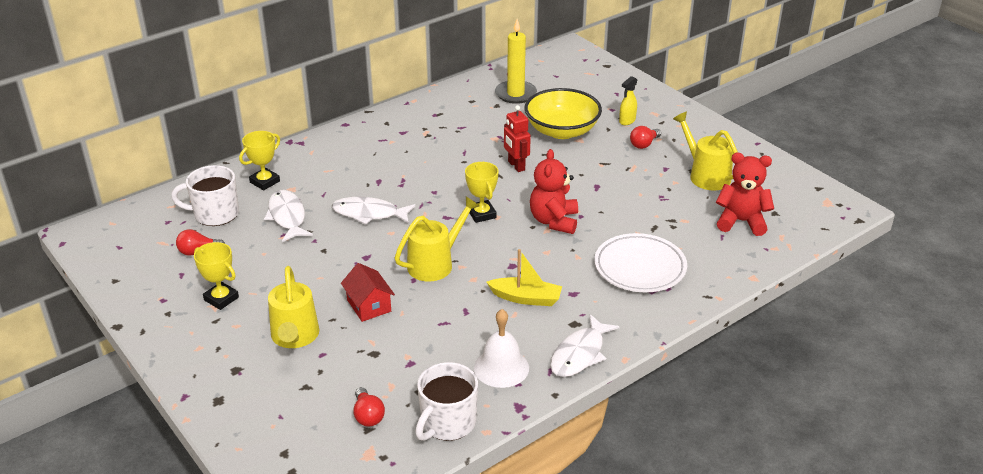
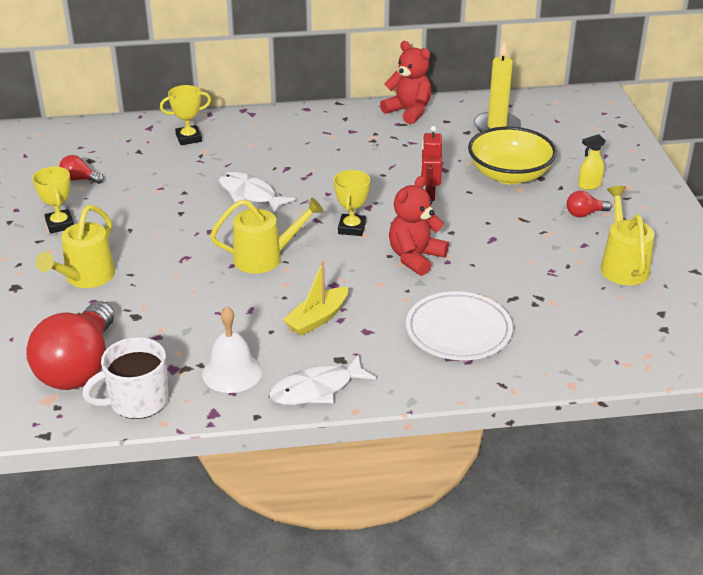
camera: 30 degrees right, 0 degrees up
white mug [171,165,239,226] -> none
white fish [264,190,313,242] -> none
red house [341,263,395,322] -> none
red light bulb [354,387,385,427] -> red light bulb [26,301,114,390], size x2.36
yellow boat [486,249,562,306] -> yellow boat turned 90 degrees clockwise [283,261,348,336]
red teddy bear [716,153,774,236] -> red teddy bear moved to [380,41,431,124]

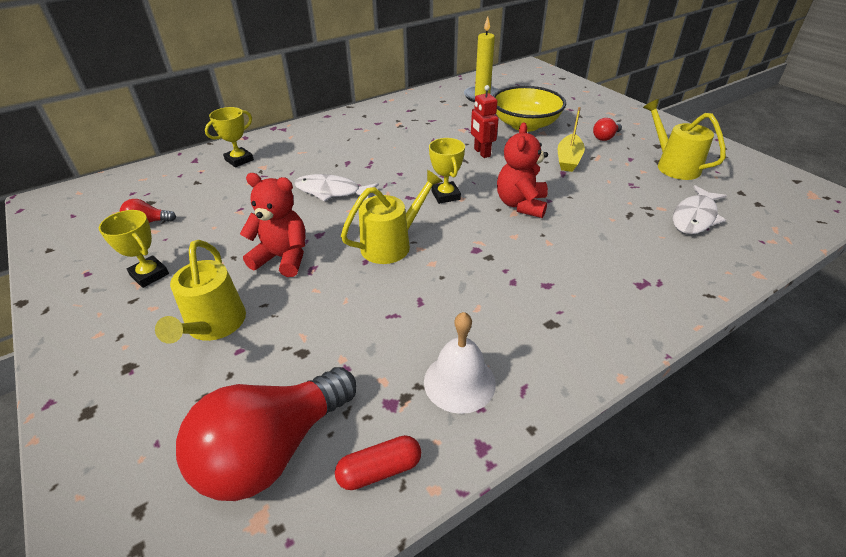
camera: 25 degrees left, 5 degrees up
red light bulb [26,301,114,390] -> red light bulb turned 60 degrees clockwise [176,367,356,501]
white mug [82,337,169,419] -> red capsule [335,435,421,490]
white fish [269,355,376,405] -> white fish moved to [673,185,727,234]
yellow boat [283,261,348,336] -> yellow boat moved to [558,107,585,172]
red teddy bear [380,41,431,124] -> red teddy bear moved to [240,173,306,277]
white plate [406,291,513,360] -> none
yellow spray bottle [578,134,606,190] -> none

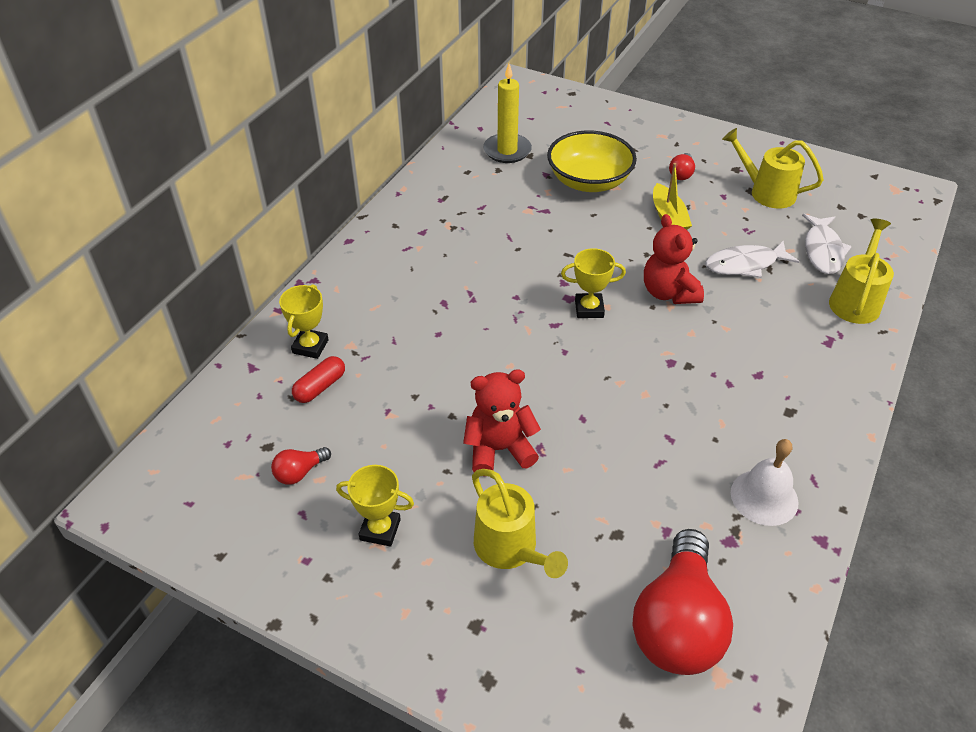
camera: 30 degrees left, 5 degrees up
white fish [294,174,379,202] -> white fish moved to [705,241,800,278]
red capsule [335,435,421,490] -> red capsule moved to [292,356,345,403]
yellow watering can [341,170,443,264] -> yellow watering can moved to [829,219,894,324]
yellow trophy [429,138,465,204] -> yellow trophy turned 45 degrees counterclockwise [561,248,626,318]
red robot [471,85,499,158] -> none

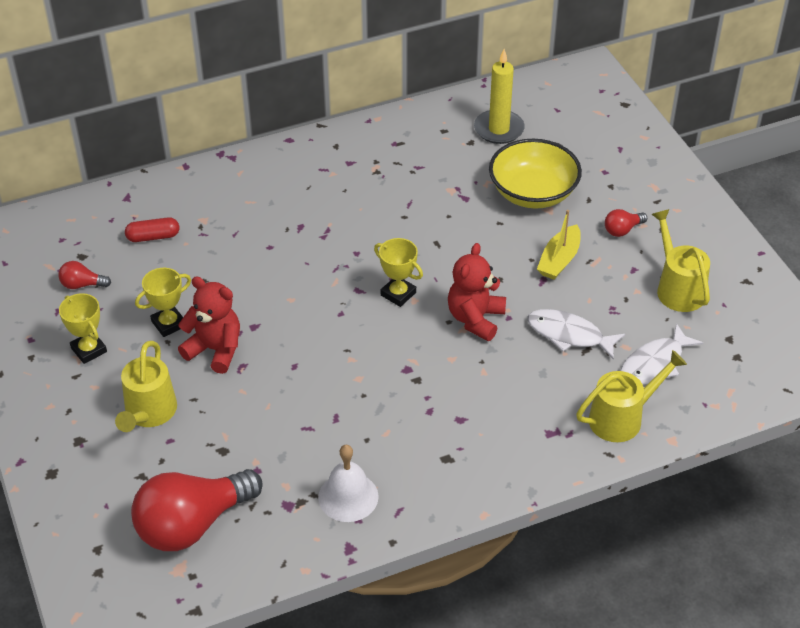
camera: 40 degrees right, 0 degrees up
yellow trophy [279,284,329,359] -> yellow trophy moved to [135,268,191,337]

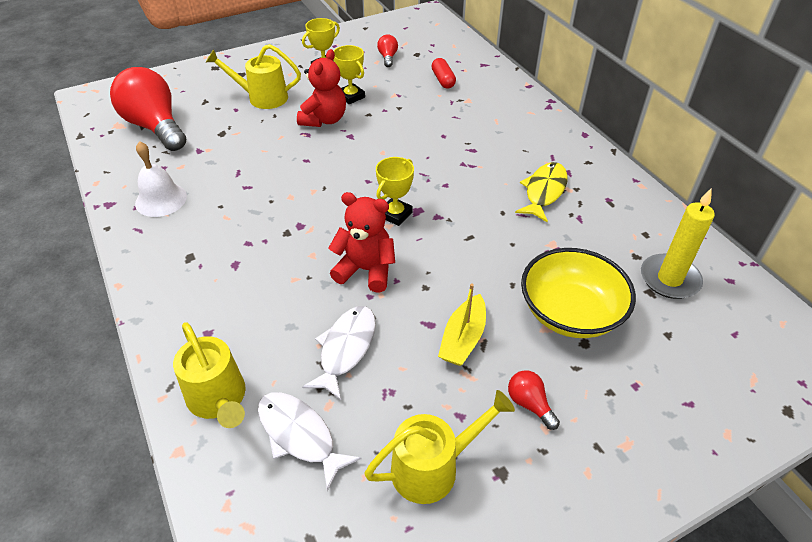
camera: 85 degrees right, 0 degrees up
yellow boat [537,210,581,280] -> yellow boat turned 90 degrees counterclockwise [438,284,486,366]
none -> yellow fish [515,162,568,222]

